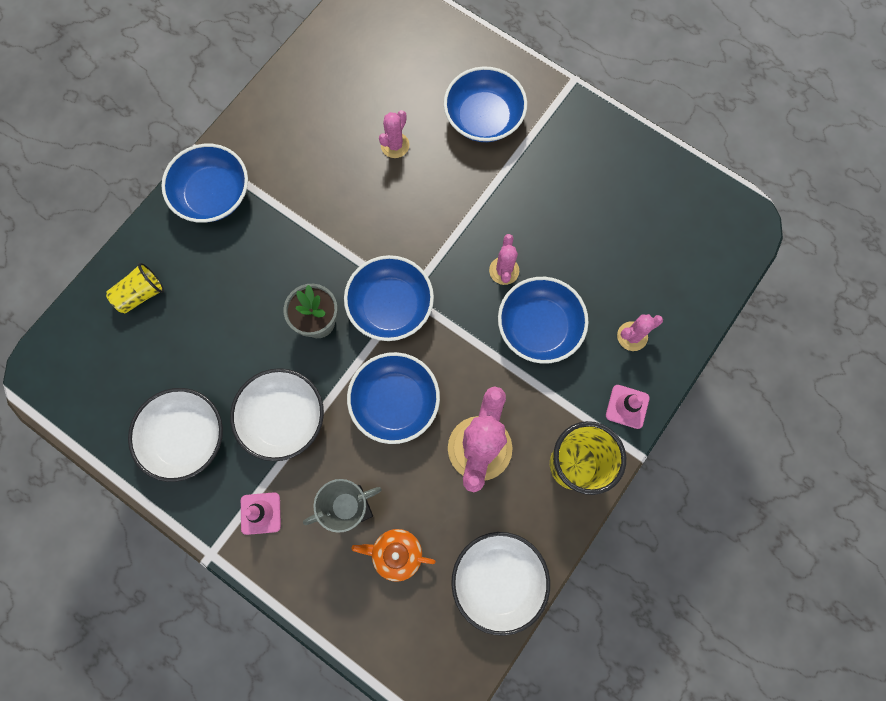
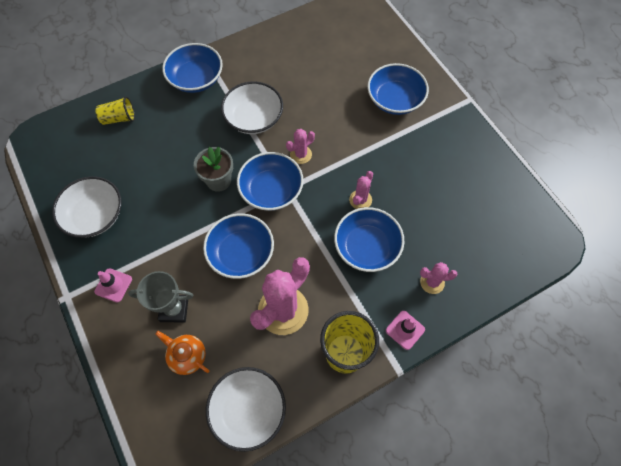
camera: 25 degrees right, 10 degrees down
white bowl [230,368,324,461] -> white bowl moved to [221,81,283,134]
pink cactus [379,110,409,158] -> pink cactus moved to [286,129,315,164]

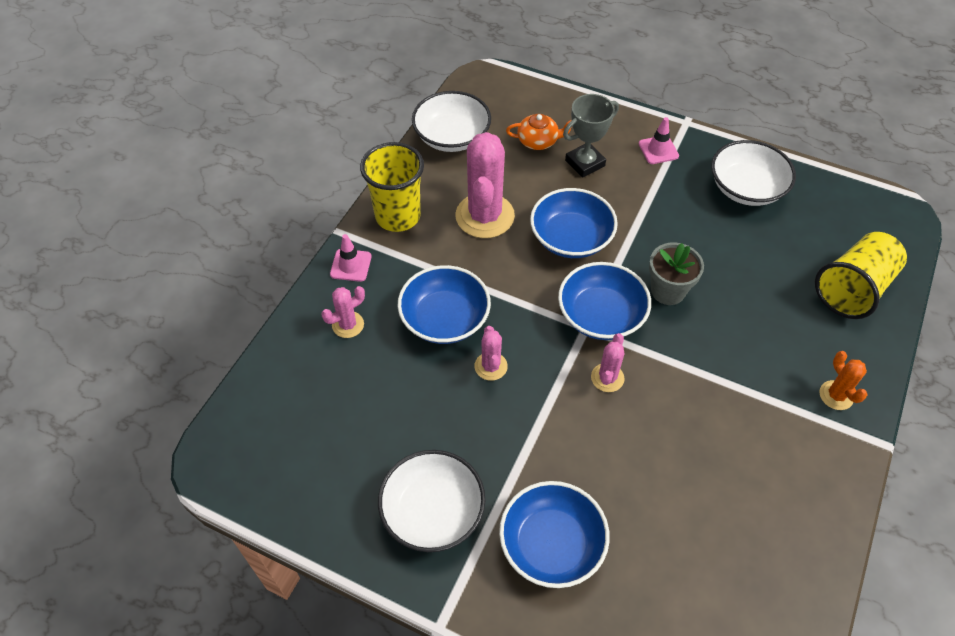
camera: 145 degrees right, 10 degrees down
yellow cup [96,96,135,125] -> yellow cup [815,232,907,319], size x1.73
blue bowl [162,43,223,93] -> orange cactus [819,351,868,410]
white bowl [221,81,283,134] -> white bowl moved to [378,450,485,552]

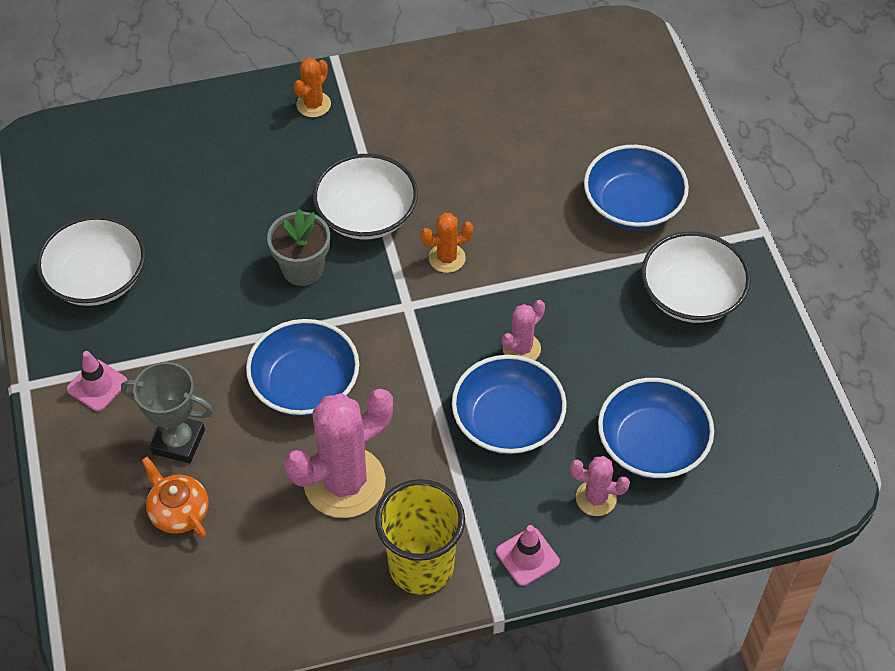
camera: 130 degrees left, 0 degrees up
white bowl [412,91,491,152] -> white bowl moved to [313,154,418,240]
blue bowl [558,262,651,340] -> blue bowl moved to [598,378,714,479]
pink cactus [591,333,625,392] -> orange cactus [421,213,473,273]
yellow cup [815,232,907,319] -> none

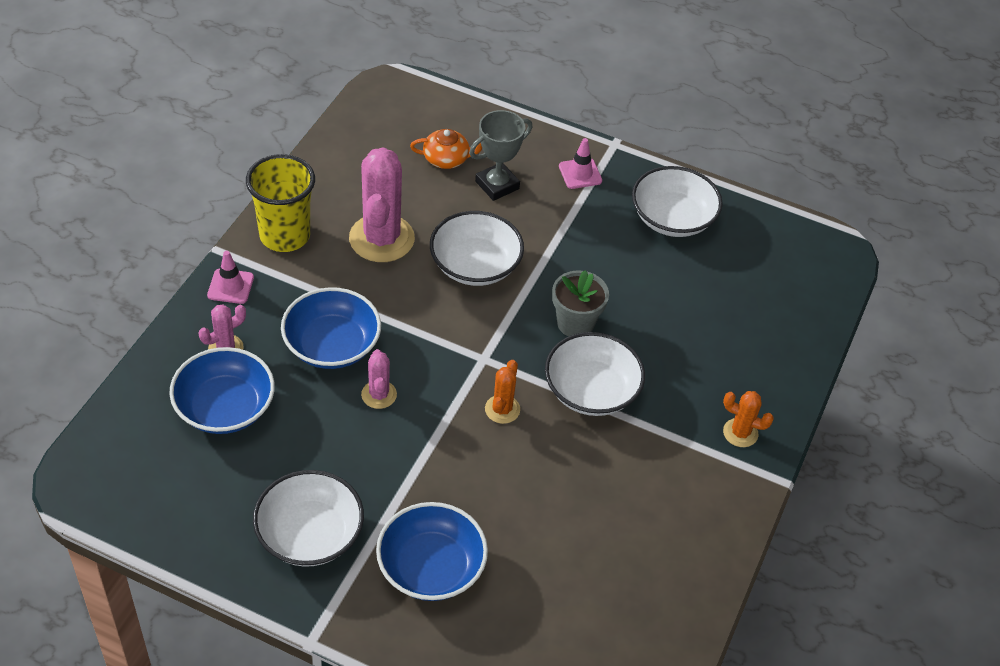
camera: 125 degrees right, 5 degrees down
blue bowl [246,319,359,416] -> white bowl [430,211,524,286]
orange cactus [294,58,331,117] -> orange cactus turned 45 degrees counterclockwise [723,391,774,447]

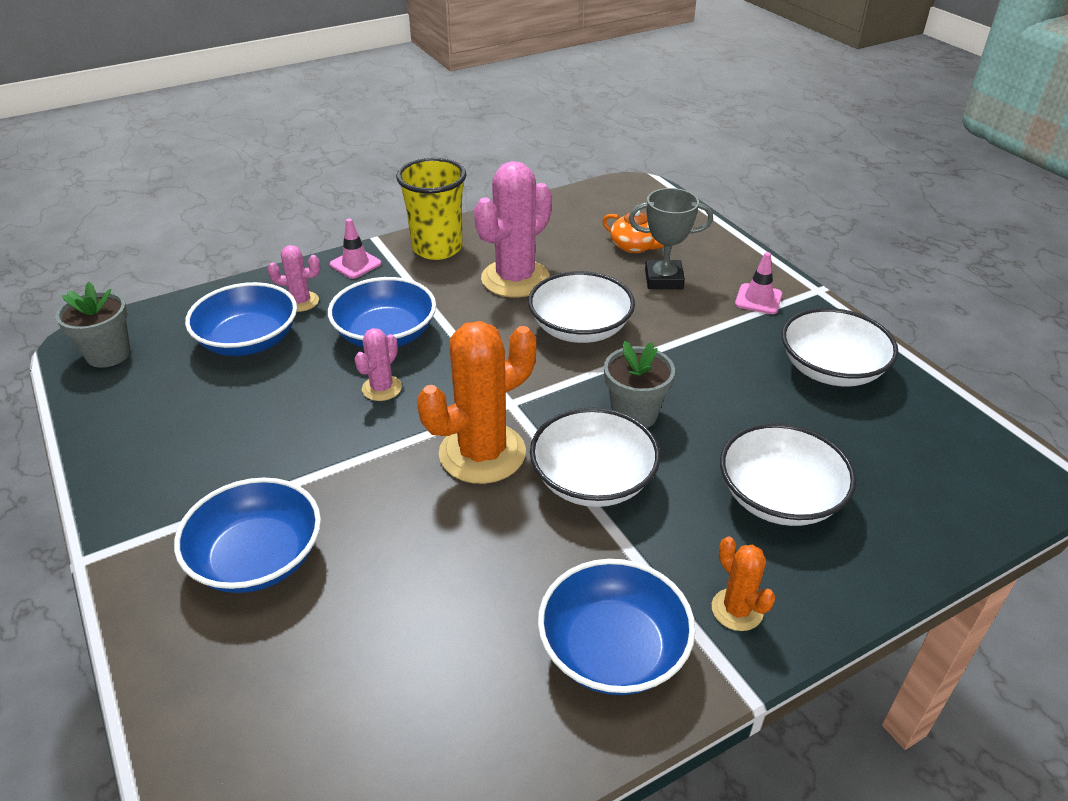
camera: 40 degrees right, 10 degrees down
white bowl [253,470,364,567] -> white bowl moved to [720,423,856,526]
orange cactus [485,360,520,424] -> orange cactus [417,321,536,484], size x2.01
none -> grey flower pot [55,282,131,368]
none -> blue bowl [538,559,696,695]

